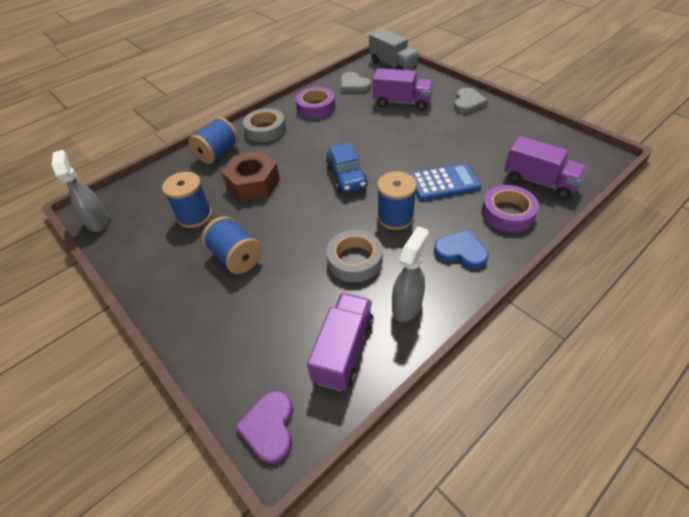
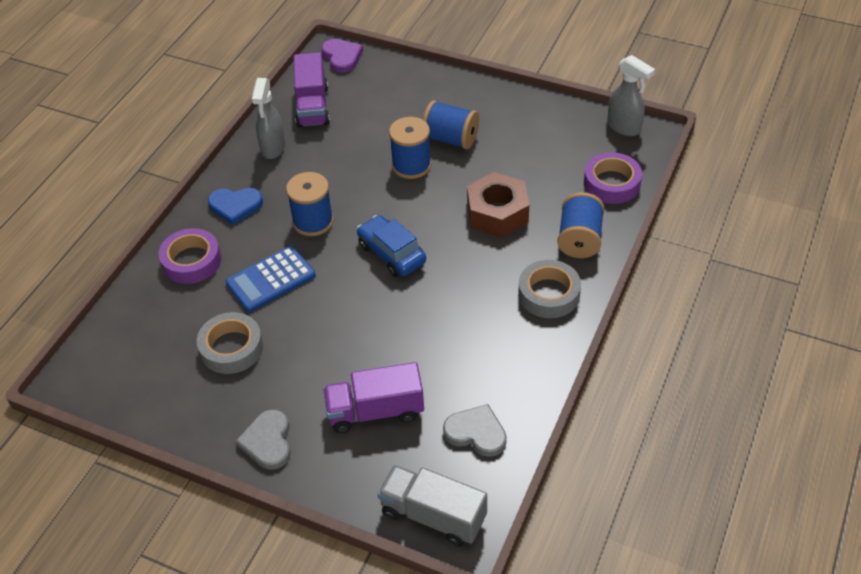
camera: 155 degrees right, 0 degrees up
blue spool [162,172,212,228] -> blue spool moved to [389,117,431,179]
purple tape [295,87,336,118] -> purple tape moved to [584,152,642,204]
grey tape [327,230,383,282] -> grey tape moved to [197,312,263,374]
purple truck [504,136,588,199] -> none

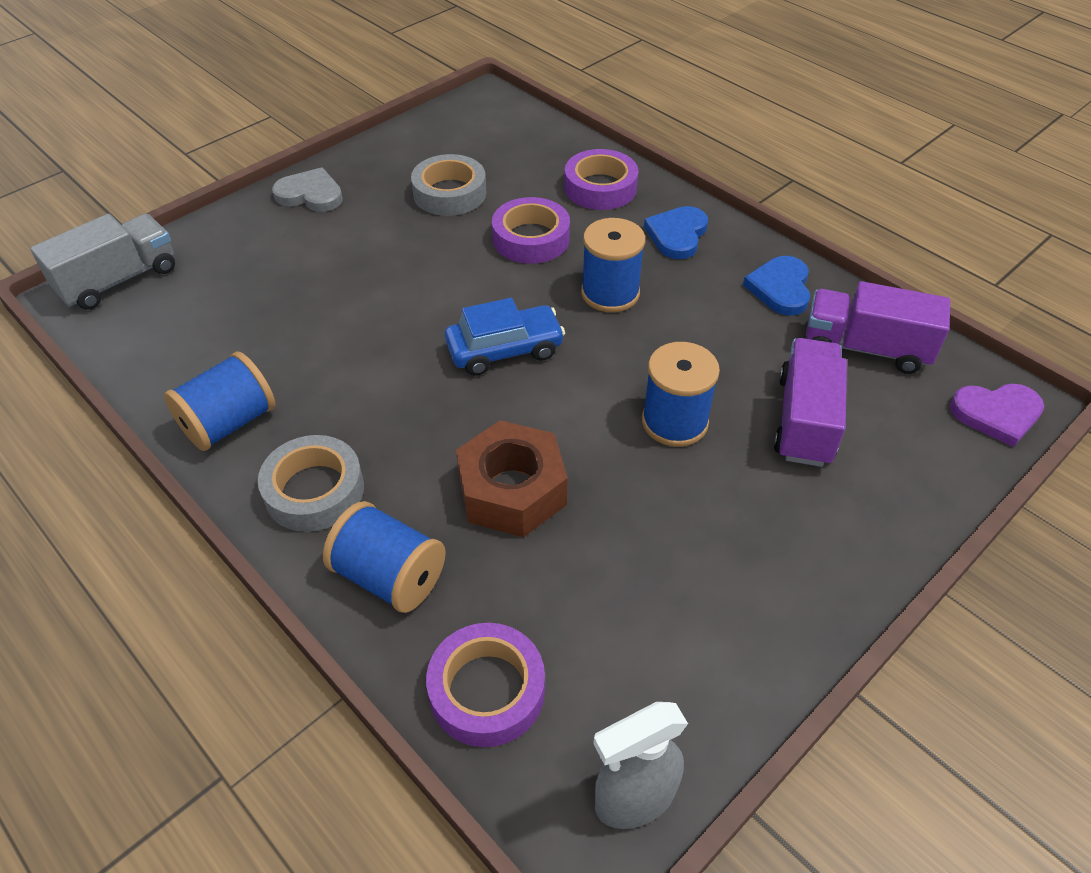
camera: 110 degrees right, 0 degrees up
blue calculator [225,246,316,312] -> purple tape [492,197,570,264]
grey spray bottle [252,78,285,159] -> blue heart [743,256,811,316]
purple truck [323,362,424,433] -> purple truck moved to [774,338,847,467]
blue spool [423,100,479,149] -> blue spool moved to [164,351,276,451]
grey heart [443,404,507,457] -> none

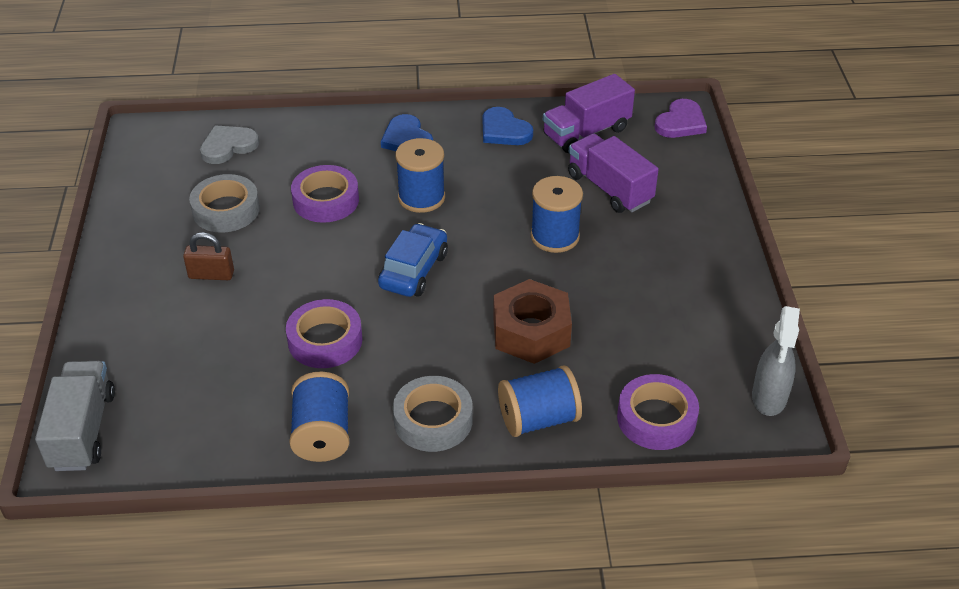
camera: 50 degrees left, 5 degrees down
grey heart [272,167,343,212] -> grey heart moved to [200,125,259,164]
purple tape [564,149,639,210] -> purple tape moved to [286,299,363,368]
none -> brown padlock [183,232,234,280]

